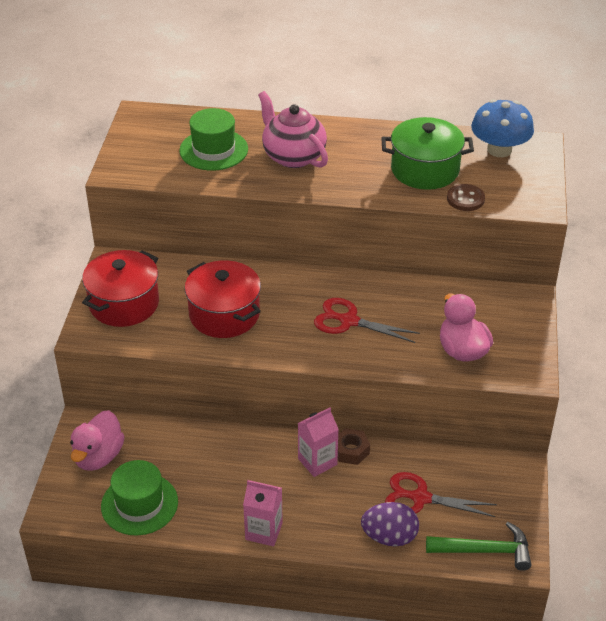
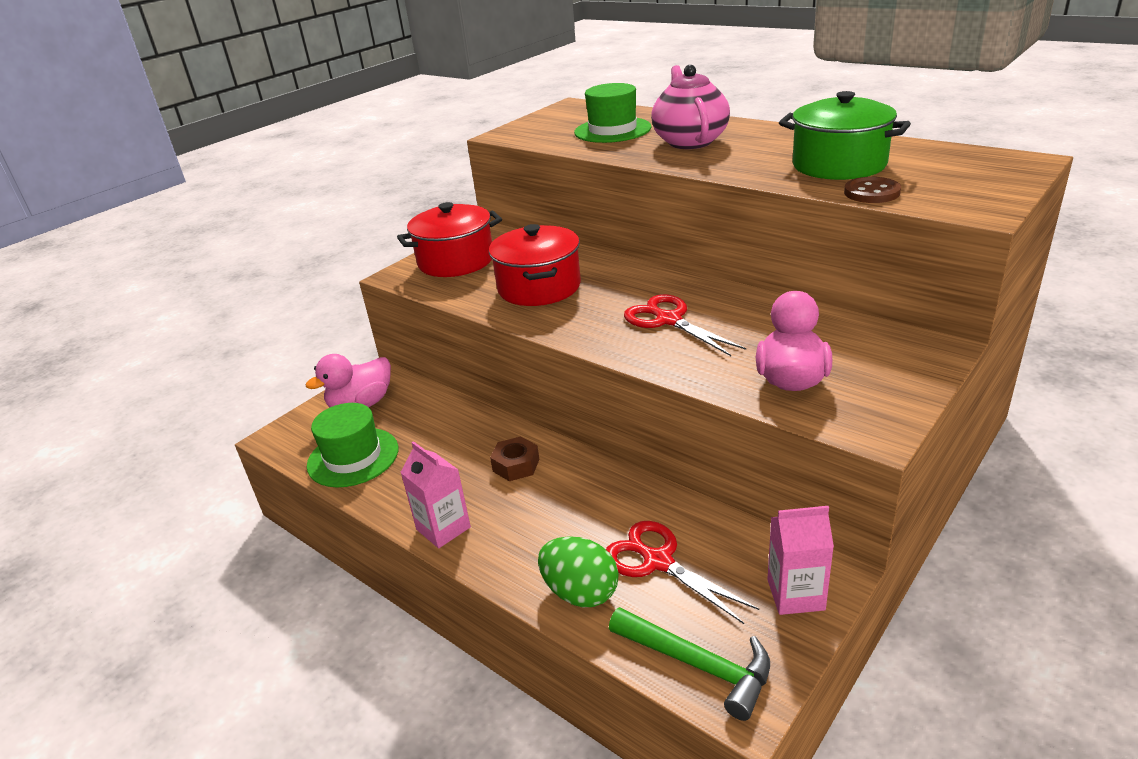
camera: 35 degrees right, 10 degrees down
pink carton [298,407,339,477] -> pink carton moved to [767,506,834,615]
brown nut [338,428,370,465] -> brown nut moved to [490,436,539,481]
purple egg [361,502,419,547] -> green egg [538,536,619,607]
blue mushroom [471,99,534,157] -> none

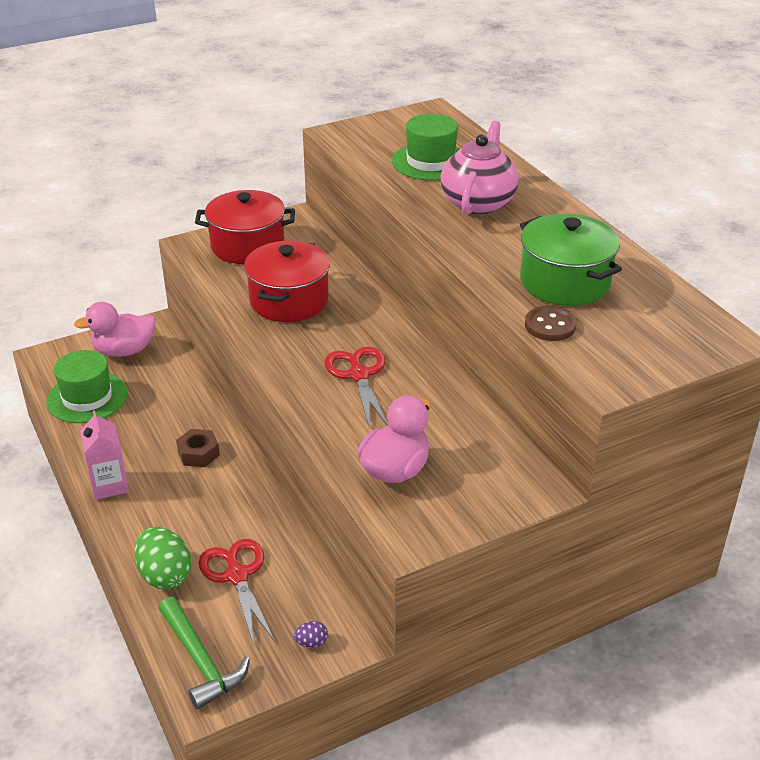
camera: 20 degrees right, 5 degrees up
pink carton [767,506,834,615] -> purple egg [294,621,328,648]

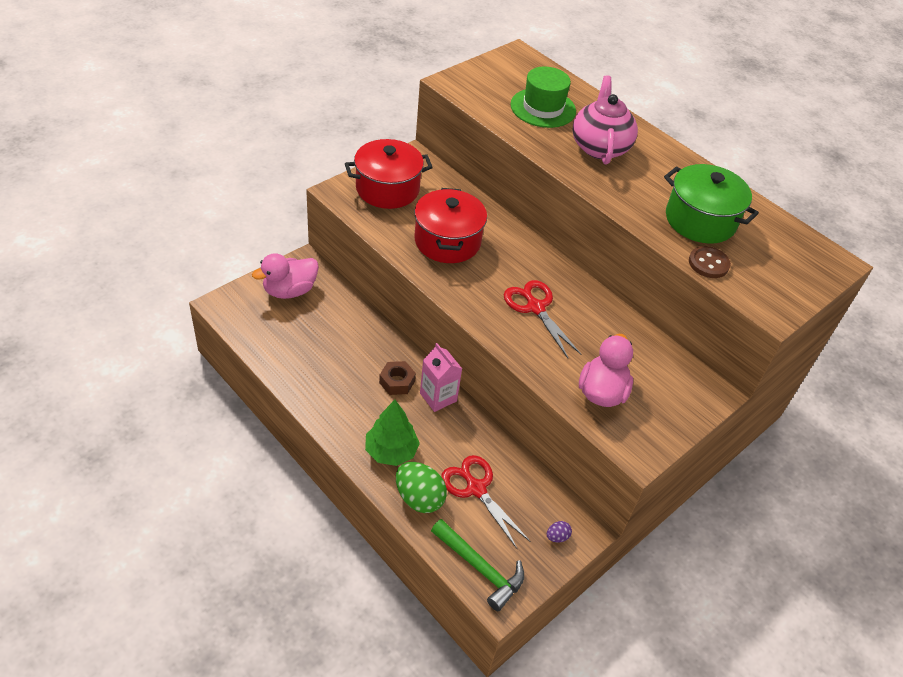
camera: 20 degrees left, 10 degrees up
green hat [46,350,128,423] -> none
pink carton [80,410,129,500] -> pink carton moved to [420,343,462,412]
none -> green tree [365,400,420,466]

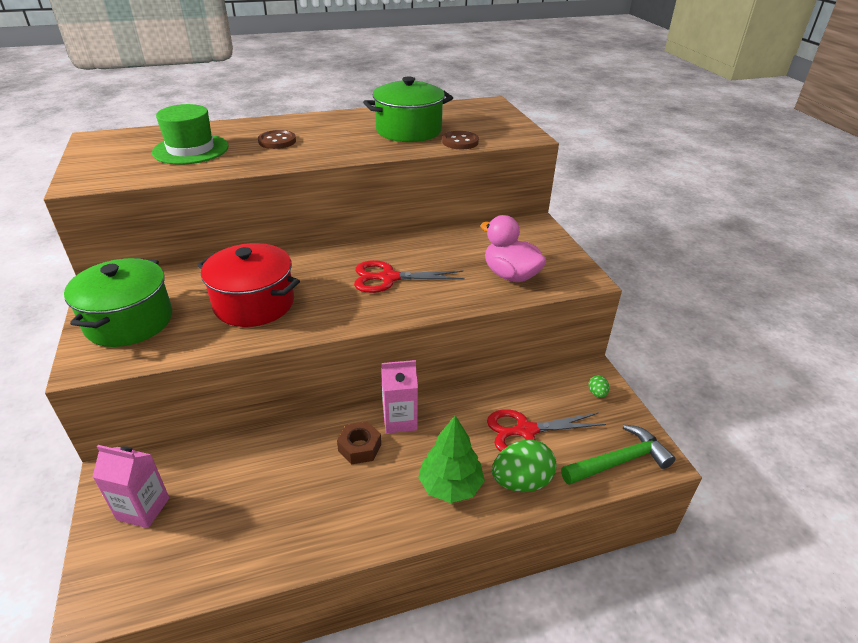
camera: 60 degrees left, 10 degrees down
pink duck [252,253,319,299] -> pink carton [93,445,169,528]
red pot [345,139,433,209] -> green pot [64,258,172,347]
purple egg [547,521,572,542] -> green egg [589,375,609,398]
pink teapot [572,75,638,165] -> brown button [258,130,296,149]

